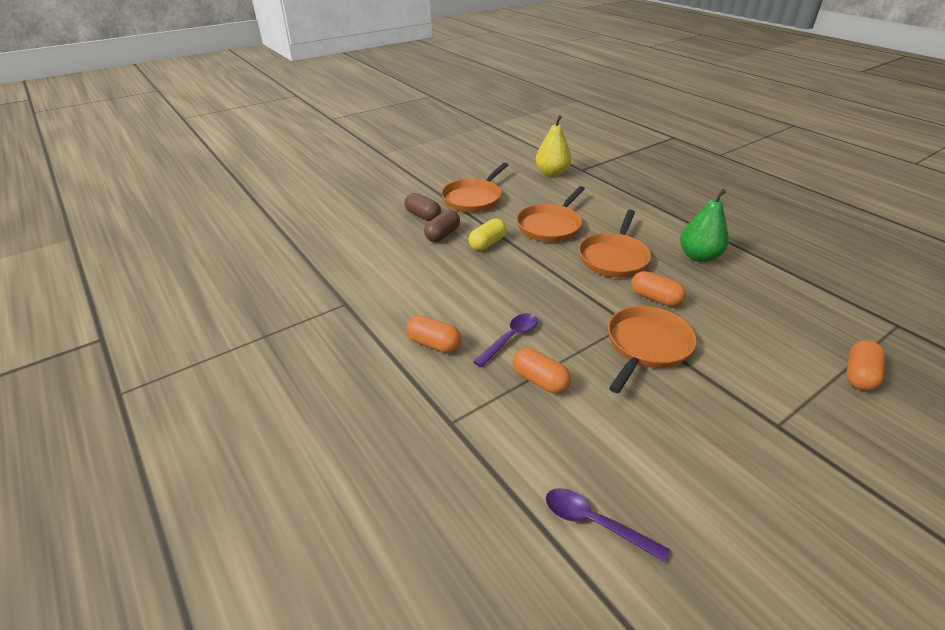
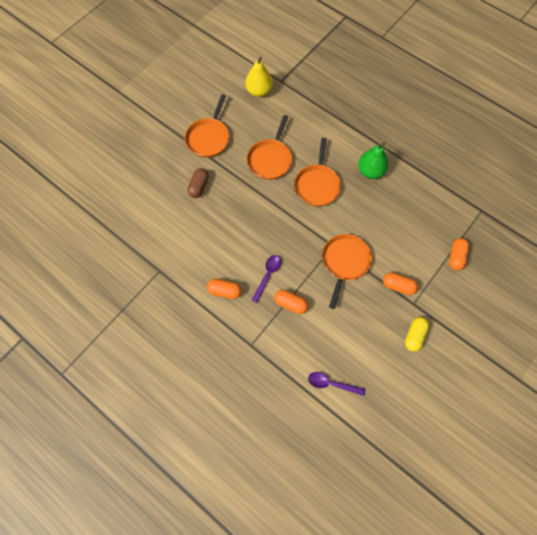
camera: 15 degrees left, 30 degrees up
brown capsule [405,193,441,221] -> none
yellow capsule [469,218,507,251] -> yellow capsule moved to [405,317,429,352]
orange capsule [631,271,686,307] -> orange capsule moved to [383,272,418,295]

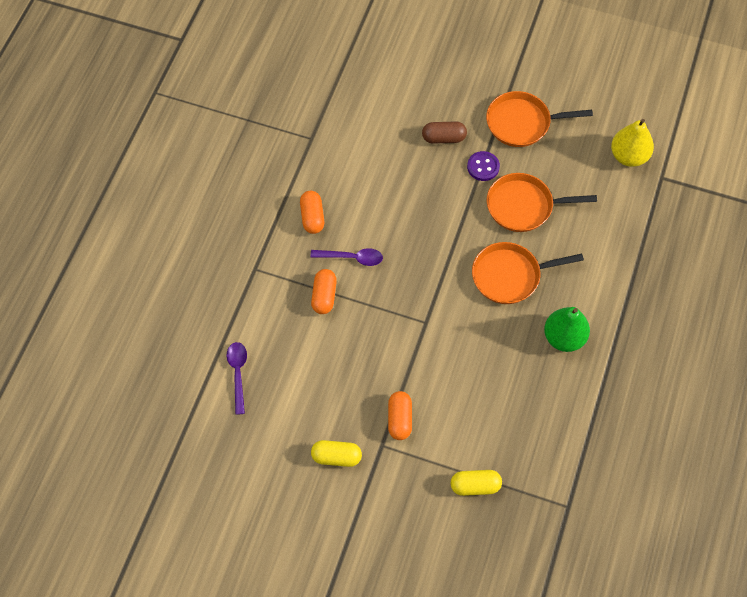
camera: 70 degrees right, 5 degrees down
orange pan [322,234,372,309] -> none
orange capsule [449,238,469,270] -> yellow capsule [451,470,502,496]
none -> purple button [467,151,500,181]

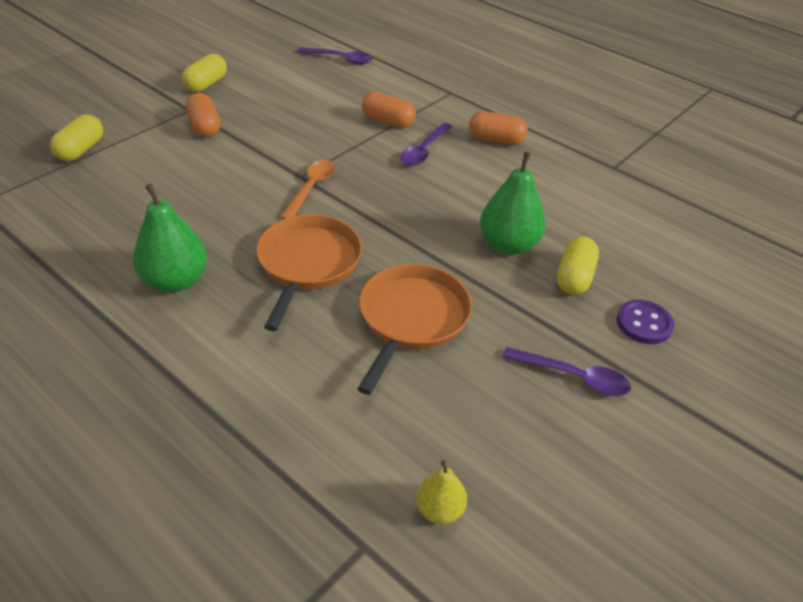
camera: 110 degrees right, 20 degrees down
orange capsule [388,391,412,440] -> orange capsule turned 45 degrees clockwise [186,93,220,137]
brown capsule [422,121,467,144] -> yellow capsule [557,236,599,295]
purple button [467,151,500,181] -> purple button moved to [617,300,674,344]
orange pan [486,91,593,147] -> purple spoon [503,347,631,396]
yellow pear [611,119,654,167] -> yellow pear [416,460,467,524], size x0.56
none -> orange spoon [280,160,335,220]
none -> green pear [480,152,546,255]

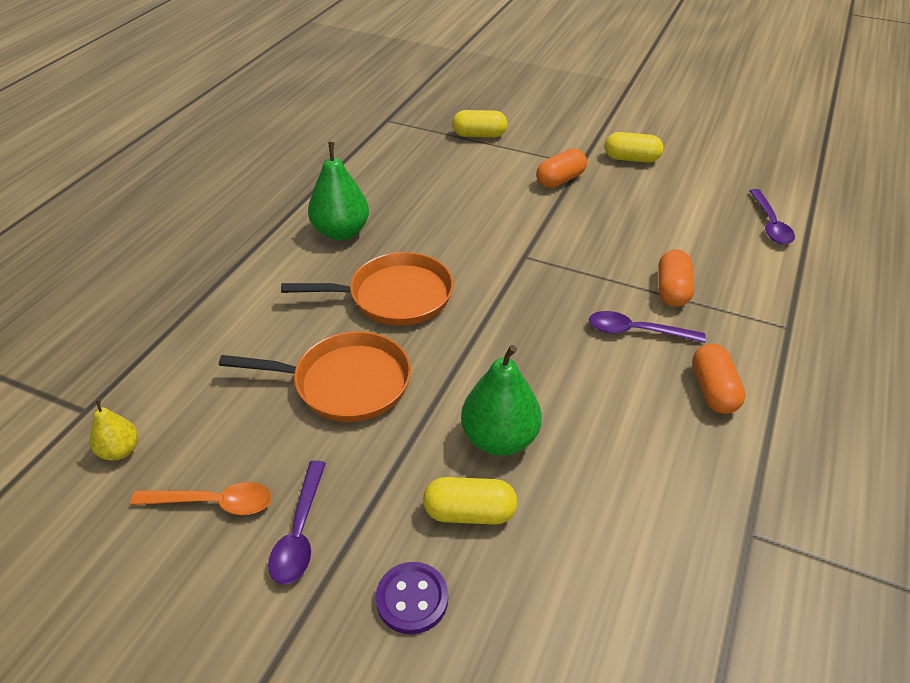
camera: 75 degrees right, 0 degrees up
orange spoon [280,160,335,220] -> orange spoon moved to [130,482,272,515]

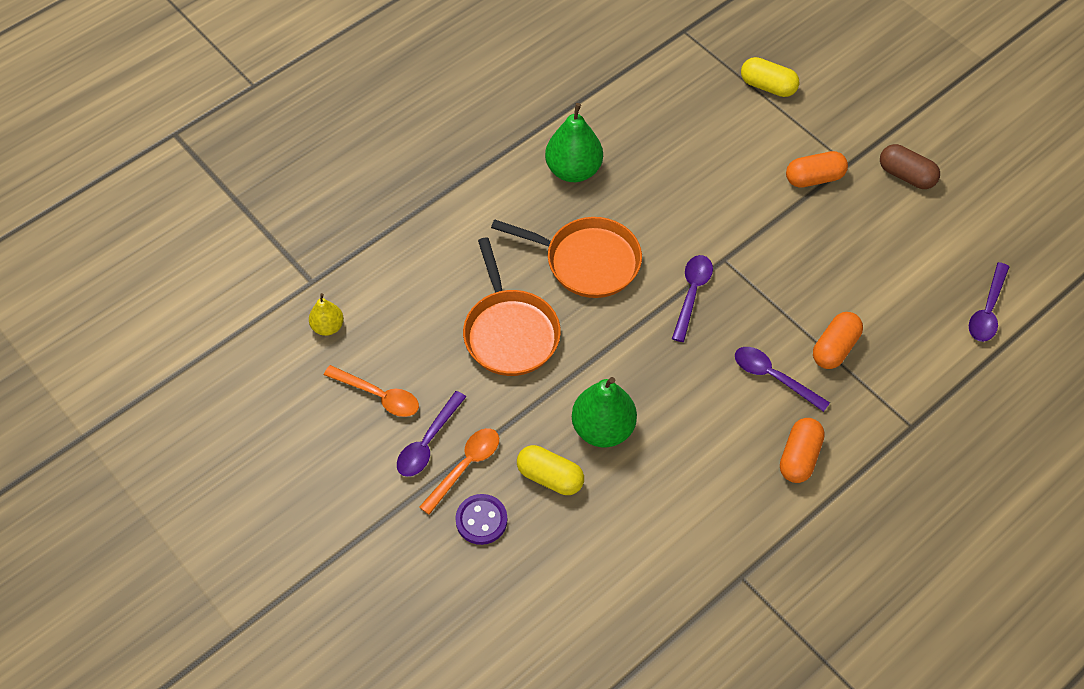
camera: 25 degrees right, 15 degrees up
orange pan [219,331,411,422] -> orange pan turned 45 degrees clockwise [463,237,561,376]
yellow capsule [605,132,663,163] -> brown capsule [880,144,940,189]
none -> orange spoon [419,428,499,515]
none -> purple spoon [672,255,713,342]

